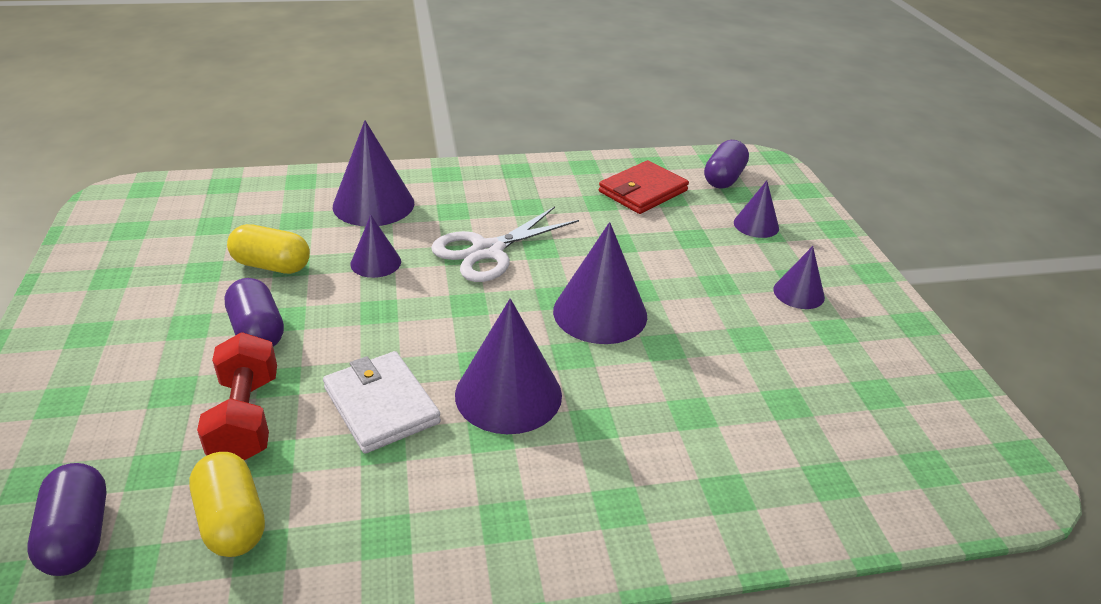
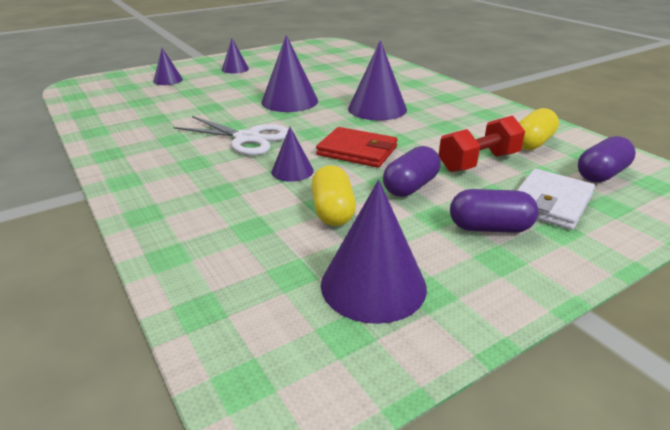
camera: 110 degrees left, 5 degrees down
white wallet [323,351,441,454] -> white wallet moved to [517,169,595,230]
purple cone [333,120,414,226] -> purple cone moved to [321,180,427,324]
red wallet [599,160,689,214] -> red wallet moved to [316,127,398,168]
purple capsule [704,140,749,189] -> purple capsule moved to [450,189,539,233]

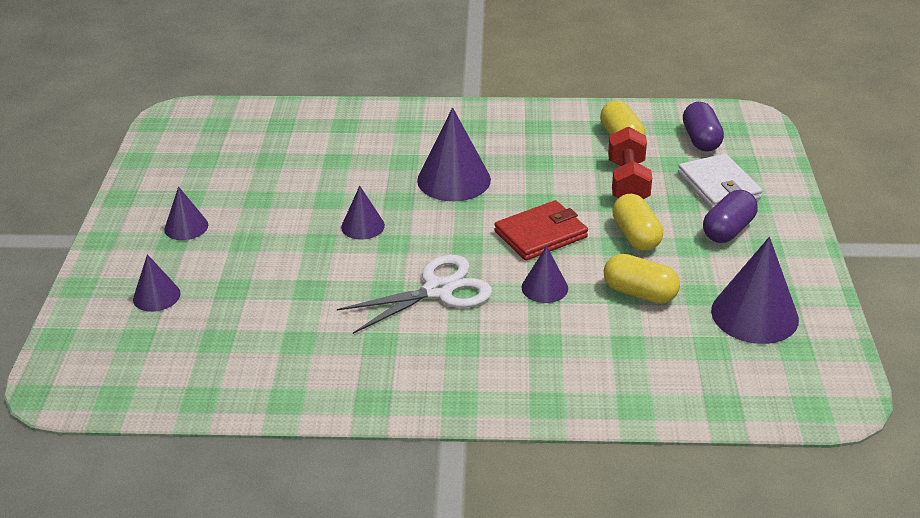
camera: 55 degrees left, 5 degrees up
purple cone [262,35,318,112] -> purple cone [341,186,385,239], size x0.56
purple capsule [383,146,441,197] -> yellow capsule [612,194,663,251]

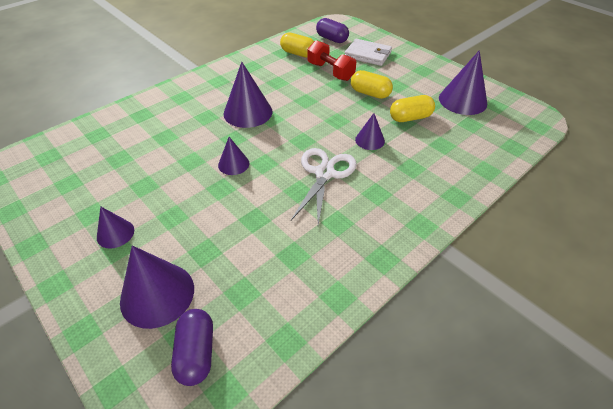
camera: 45 degrees left, 10 degrees up
purple cone [133,254,181,312] -> purple cone [120,245,194,329], size x1.78
red wallet [494,200,588,261] -> none
purple capsule [703,190,758,243] -> purple capsule moved to [171,309,213,386]

